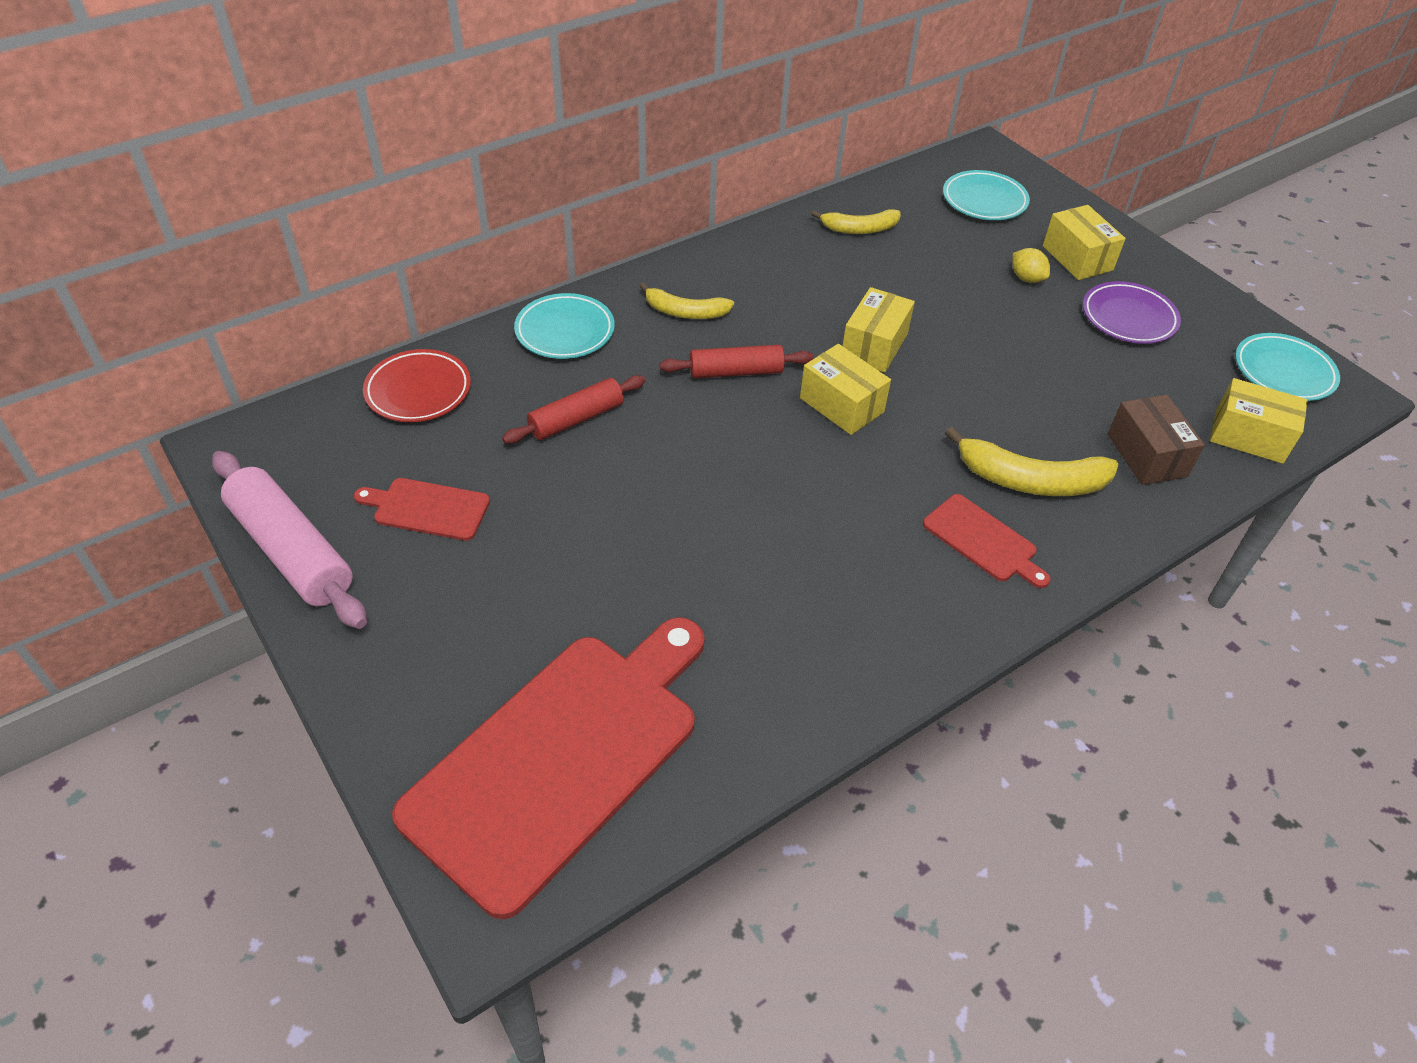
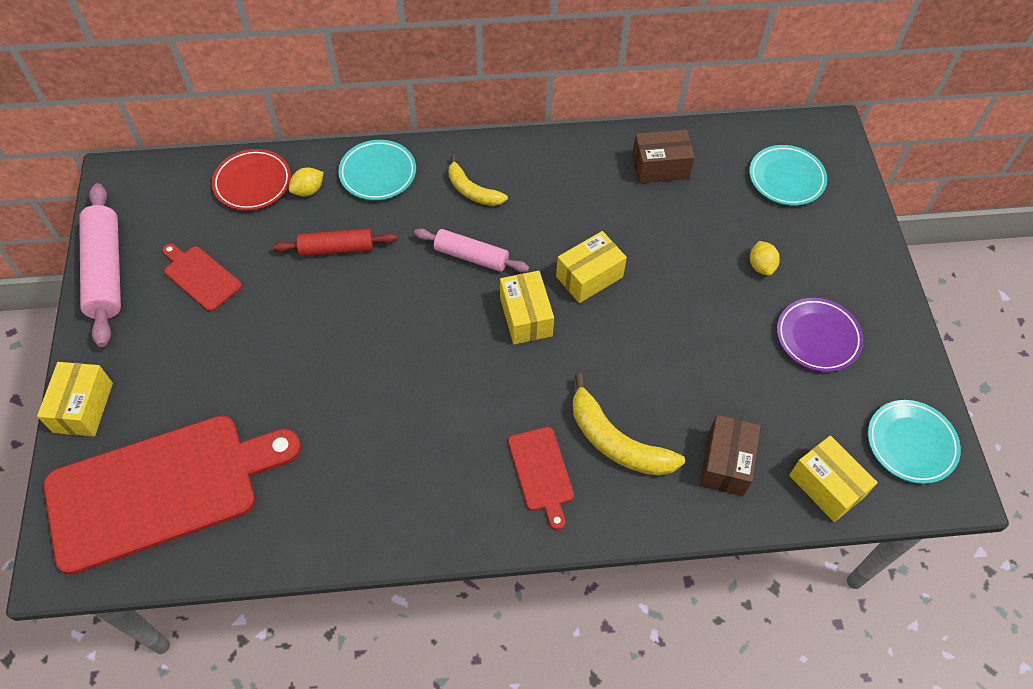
camera: 30 degrees right, 10 degrees up
red rolling pin [660,345,813,378] -> pink rolling pin [414,228,529,272]
yellow banana [811,209,901,234] -> brown box [632,130,695,183]
yellow box [1043,205,1126,280] -> yellow box moved to [37,362,113,437]
none -> yellow lemon [289,167,324,196]

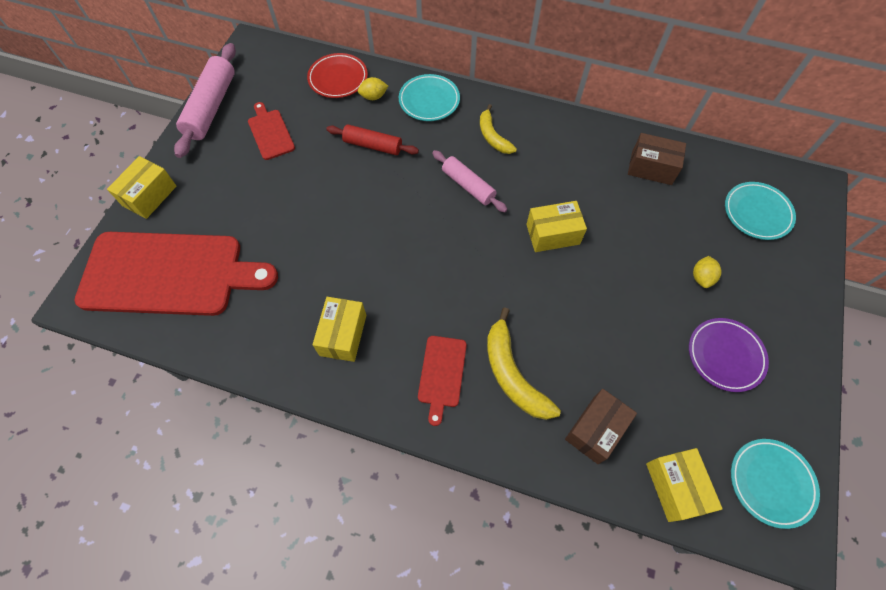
camera: 25 degrees right, 5 degrees up
yellow box [500,271,554,344] -> yellow box moved to [313,297,366,362]

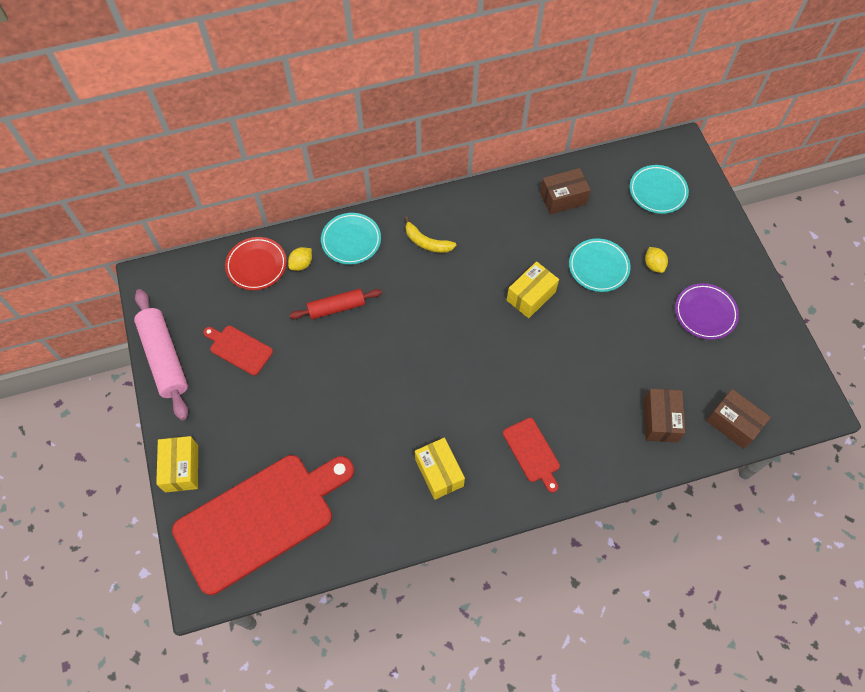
camera: 35 degrees left, 0 degrees up
pink rolling pin [432,150,507,212] -> none
yellow banana [487,307,561,420] -> none
yellow box [646,448,723,522] -> brown box [706,389,771,449]
turquoise plate [731,439,820,529] -> turquoise plate moved to [569,239,631,292]

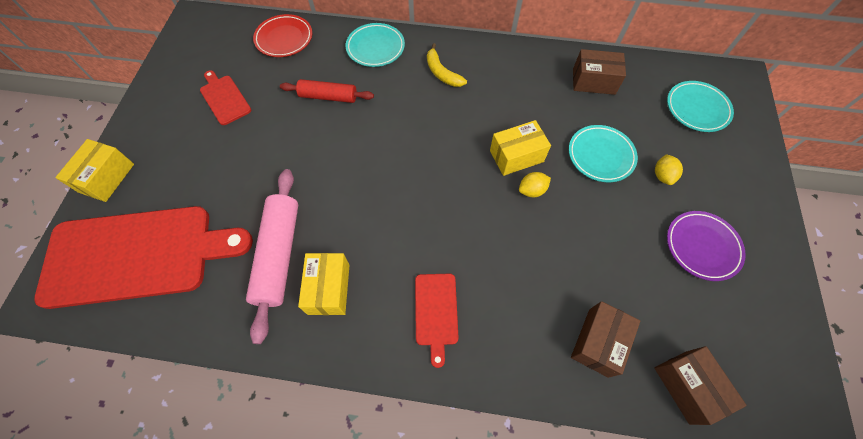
camera: 25 degrees right, 0 degrees up
pink rolling pin [134,289,188,420] -> pink rolling pin moved to [246,169,298,344]
yellow lemon [288,247,312,271] -> yellow lemon moved to [519,172,551,197]

